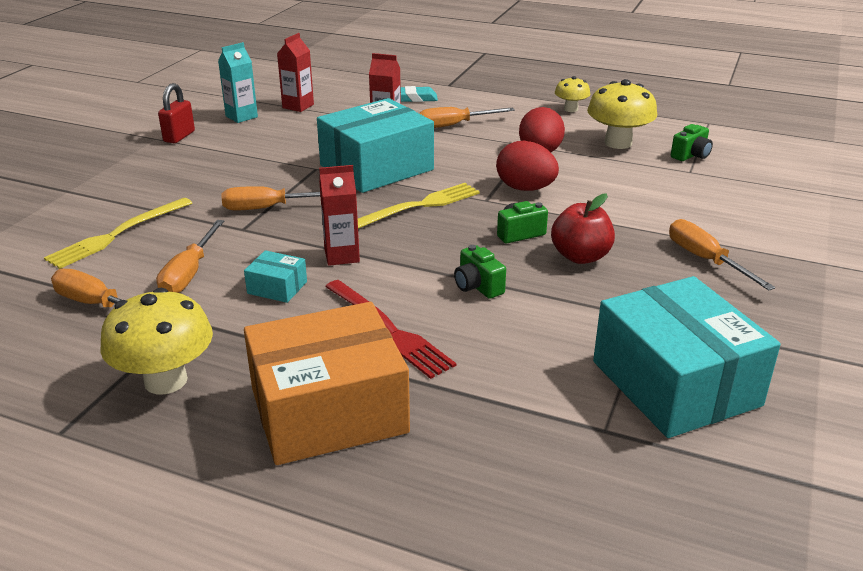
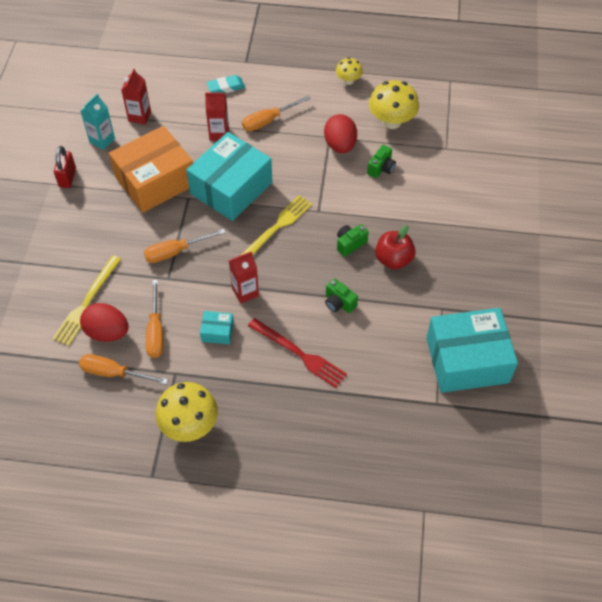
camera: 15 degrees left, 25 degrees up
orange box [244,302,410,465] -> orange box moved to [109,126,193,213]
red egg [496,141,559,191] -> red egg moved to [80,303,128,342]
turquoise box [593,276,781,438] -> turquoise box turned 60 degrees counterclockwise [426,308,518,393]
orange screwdriver [669,219,775,290] -> none
green camera [671,124,713,161] -> green camera moved to [367,145,396,178]

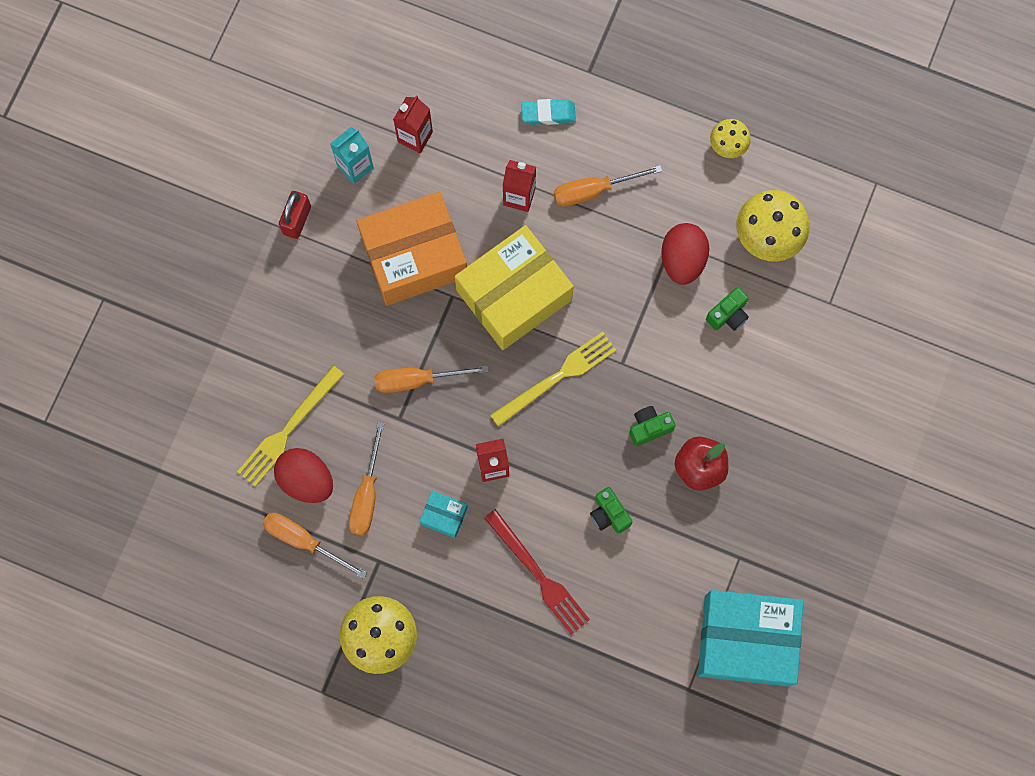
camera: 15 degrees right, 20 degrees up
turquoise box [186,132,272,221] -> yellow box [455,225,574,350]

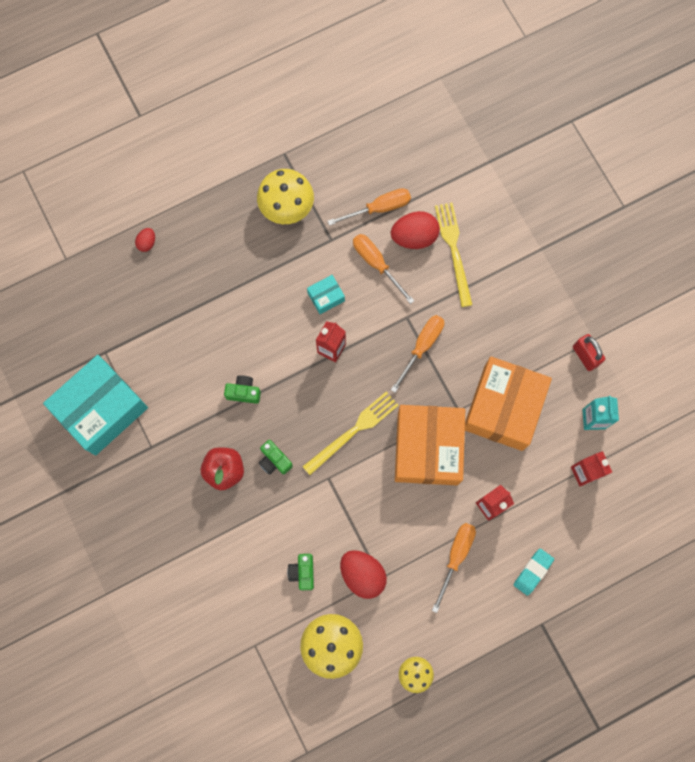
camera: 130 degrees right, 0 degrees up
yellow box [455,225,574,350] -> orange box [395,405,465,485]
red fork [484,509,590,635] -> none
yellow fork [490,332,616,427] -> yellow fork turned 135 degrees counterclockwise [302,391,399,475]
green camera [629,406,675,446] -> green camera turned 120 degrees clockwise [259,440,293,475]
none -> red egg [135,228,155,252]

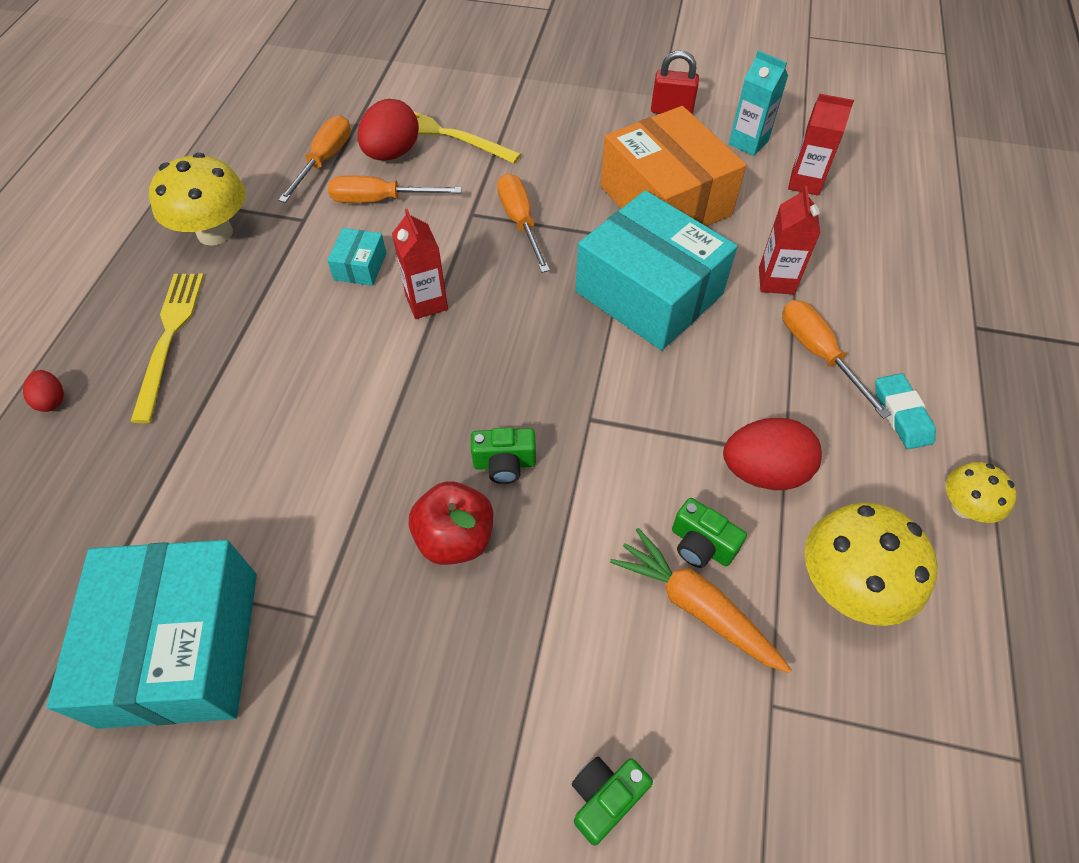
camera: 50 degrees left, 20 degrees down
green camera [224,375,261,404] -> green camera moved to [572,756,653,846]
yellow fork [302,391,399,475] -> yellow fork moved to [130,274,204,423]
orange box [395,405,465,485] -> turquoise box [575,190,737,350]
turquoise eraser [514,549,554,596] -> turquoise eraser moved to [875,373,936,449]
none -> orange carrot [610,528,792,673]

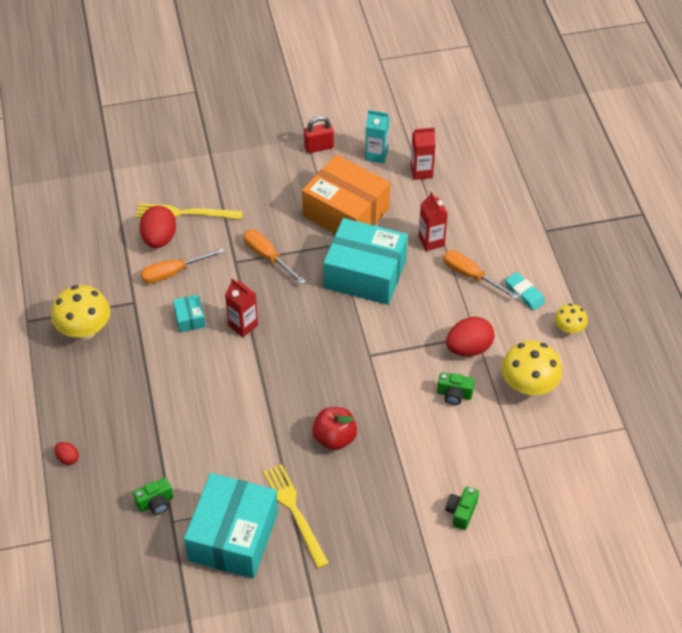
camera: 25 degrees left, 5 degrees down
turquoise box [47,540,257,729] -> turquoise box turned 45 degrees clockwise [184,473,278,578]
yellow fork [130,274,204,423] -> yellow fork moved to [263,464,329,568]
orange screwdriver [278,115,351,203] -> none
green camera [471,427,536,484] -> green camera moved to [133,477,173,515]
orange carrot [610,528,792,673] -> none

